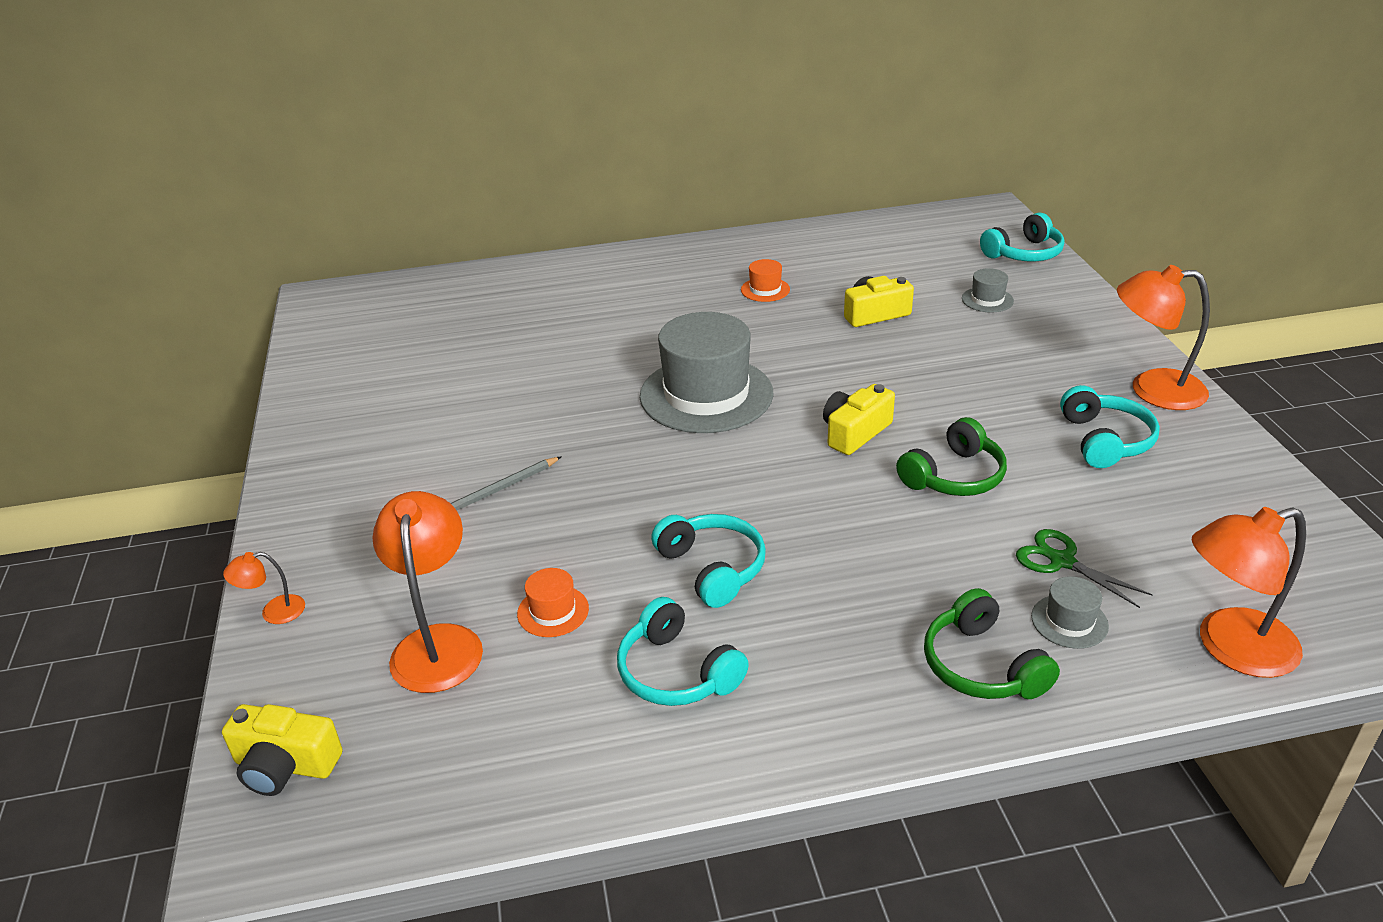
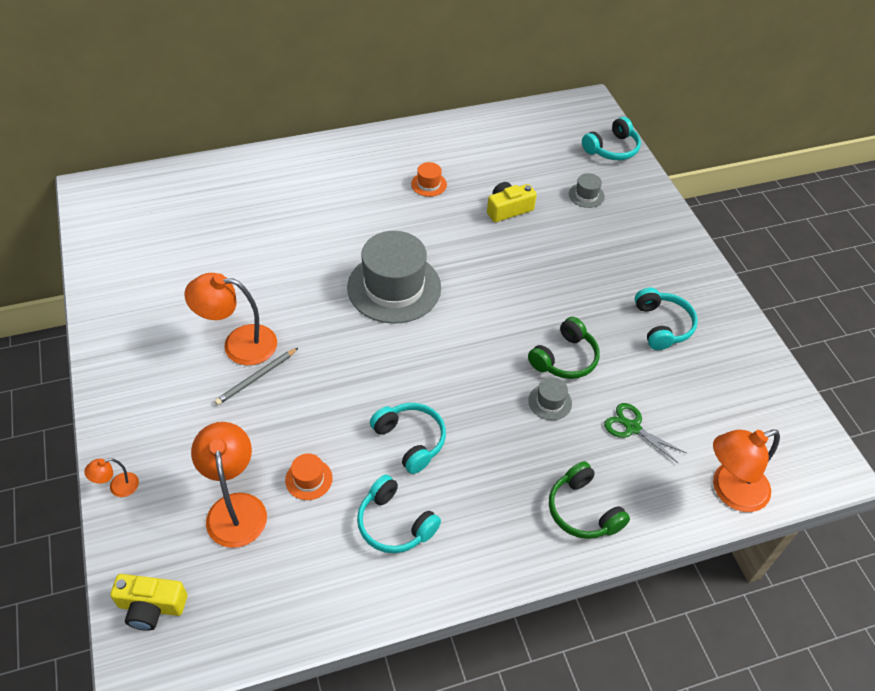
camera: 10 degrees left, 15 degrees up
yellow camera [823,384,895,455] -> none
grey hat [1031,576,1109,649] -> grey hat moved to [528,377,572,420]
orange lamp [1117,265,1210,410] -> orange lamp moved to [184,273,277,365]

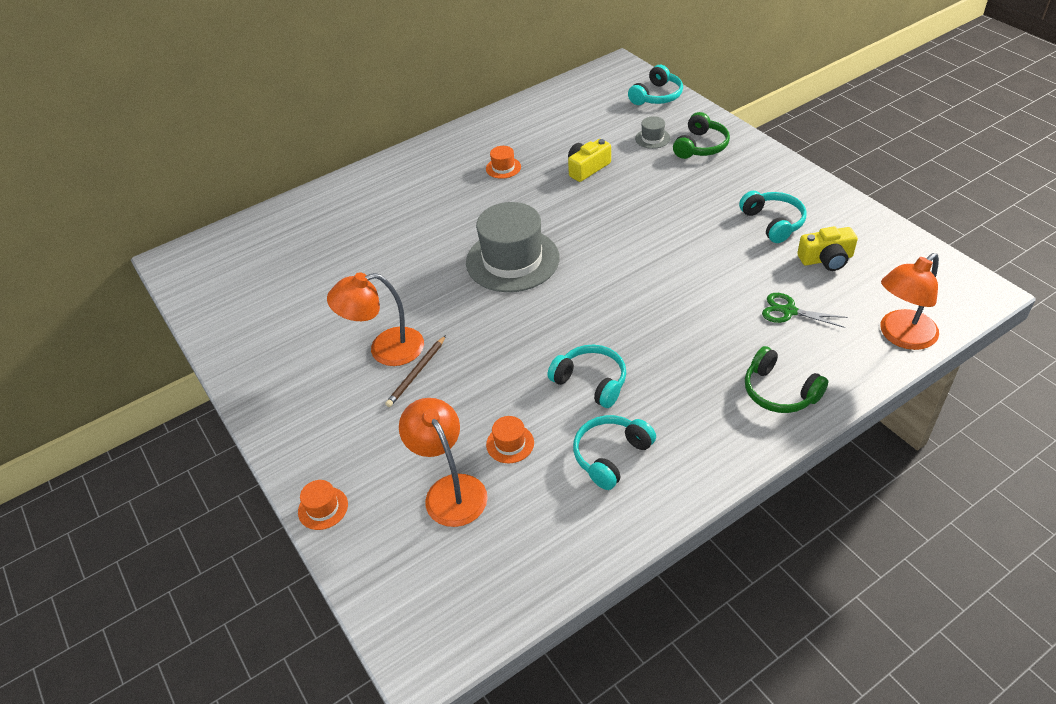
camera: 10 degrees left, 5 degrees down
orange lamp [84,458,139,497] -> orange hat [298,480,348,530]
yellow camera [110,574,188,631] -> yellow camera moved to [797,226,858,271]
grey pencil [214,348,298,405] -> brown pencil [385,335,446,407]
turquoise headphones [357,475,441,553] -> turquoise headphones turned 105 degrees clockwise [573,415,656,490]
green headphones [528,317,600,379] -> green headphones moved to [673,112,730,159]
grey hat [528,377,572,420] -> none

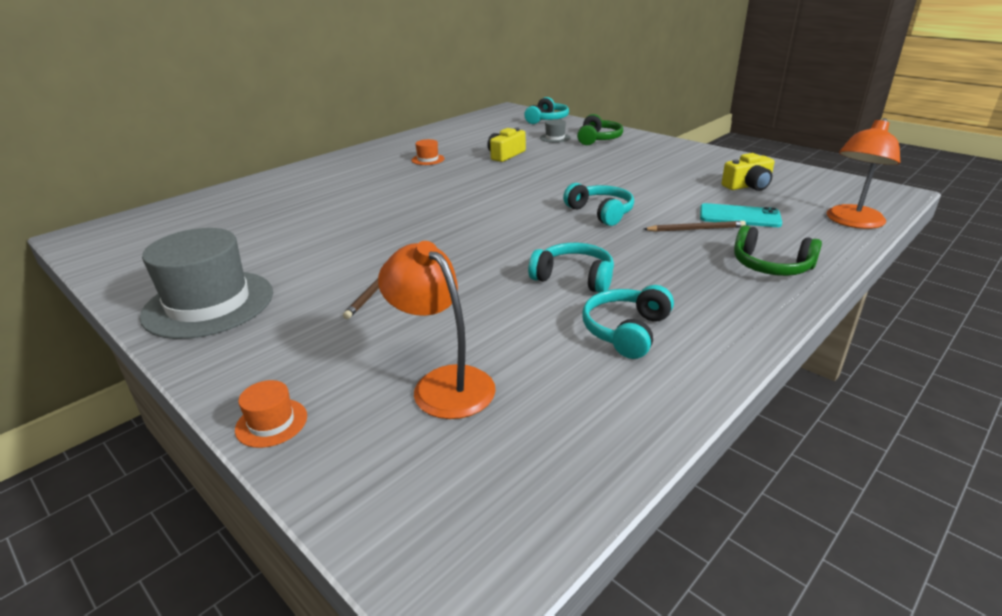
camera: 15 degrees left, 15 degrees down
orange lamp [327,272,424,366] -> none
grey hat [466,202,559,292] -> grey hat moved to [140,228,273,339]
orange hat [486,416,534,463] -> none
turquoise headphones [739,191,807,243] -> turquoise headphones moved to [563,183,634,226]
green scissors [762,293,847,328] -> turquoise phone [700,203,782,227]
none -> brown pencil [644,221,746,232]

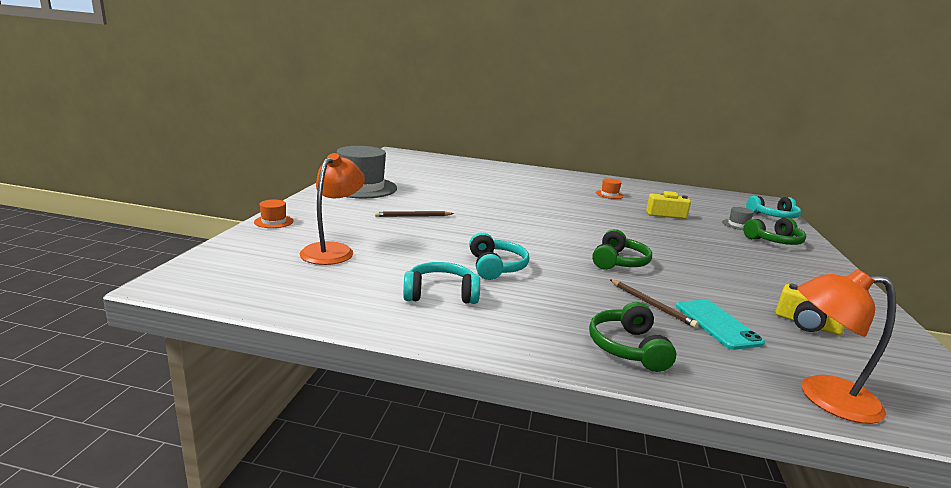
camera: 55 degrees right, 10 degrees down
turquoise headphones [563,183,634,226] -> green headphones [592,229,652,270]

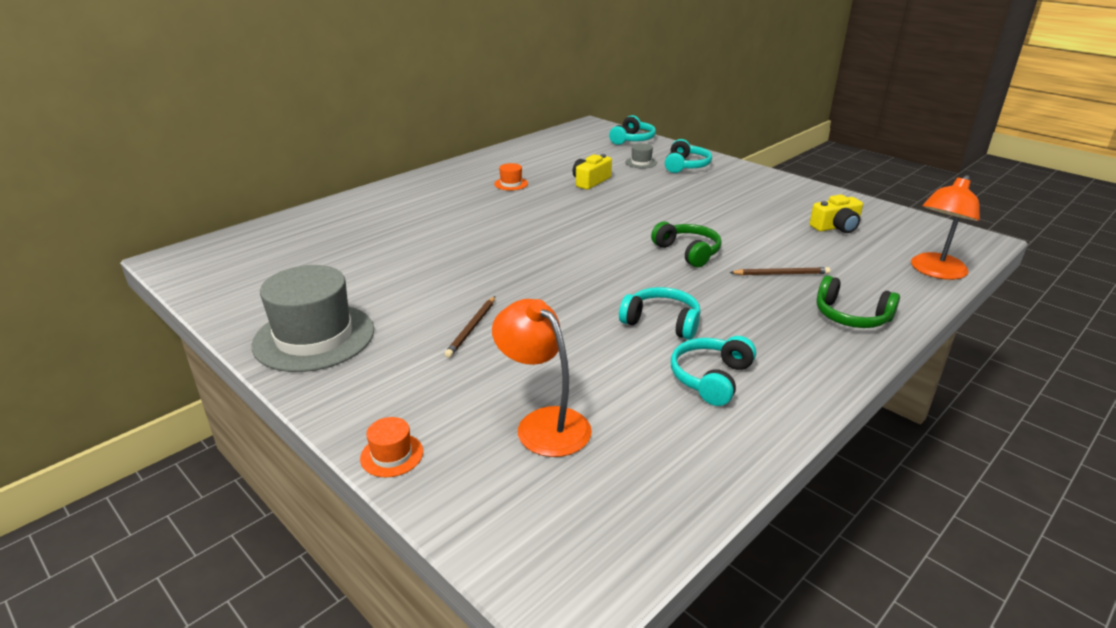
camera: 55 degrees left, 10 degrees up
turquoise phone [676,300,765,350] -> none
green headphones [743,218,806,245] -> turquoise headphones [665,139,712,173]

